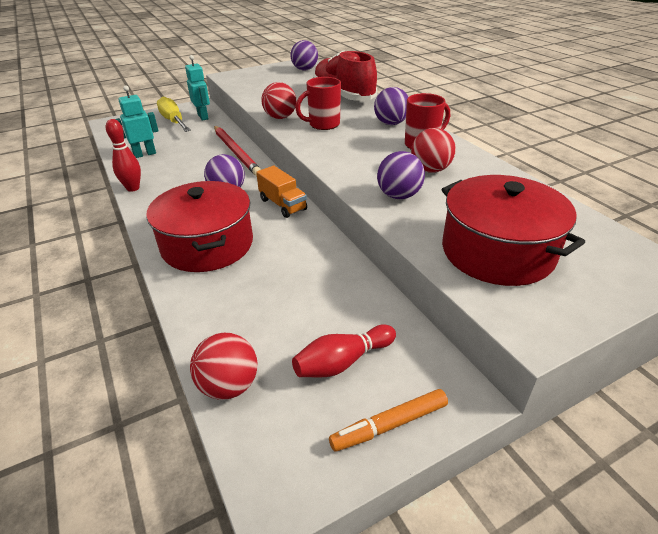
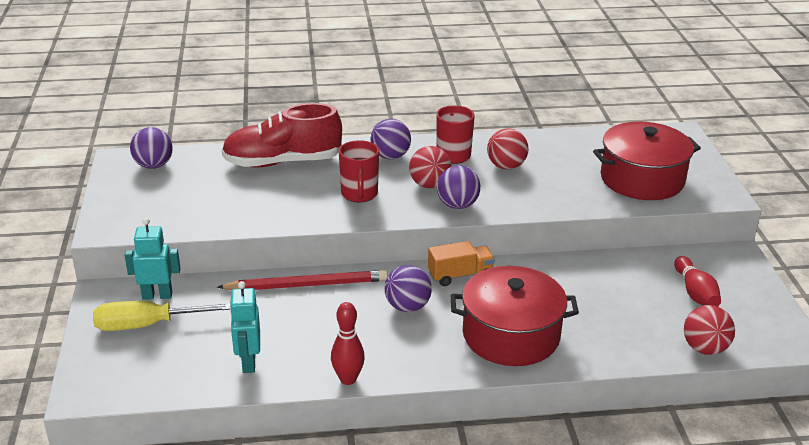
camera: 70 degrees left, 5 degrees down
red ball [261,82,296,119] -> red ball moved to [409,146,452,188]
orange marker [329,389,448,452] -> none
purple ball [377,151,425,199] -> purple ball moved to [437,165,480,209]

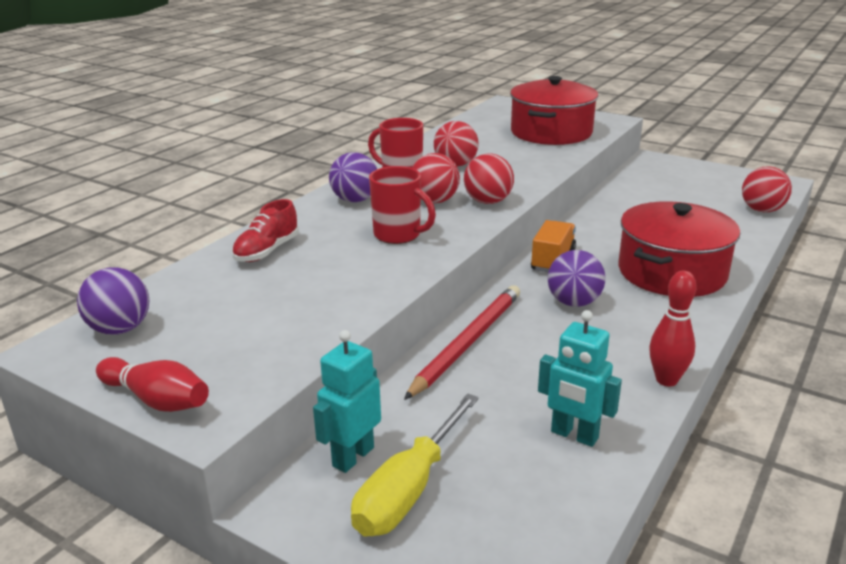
camera: 50 degrees left, 5 degrees down
red shoe [222,103,342,167] -> red shoe [232,199,299,262], size x0.54
purple ball [437,165,480,209] -> red ball [464,154,514,204]
red bowling pin [674,256,721,307] -> red bowling pin moved to [96,357,209,412]

